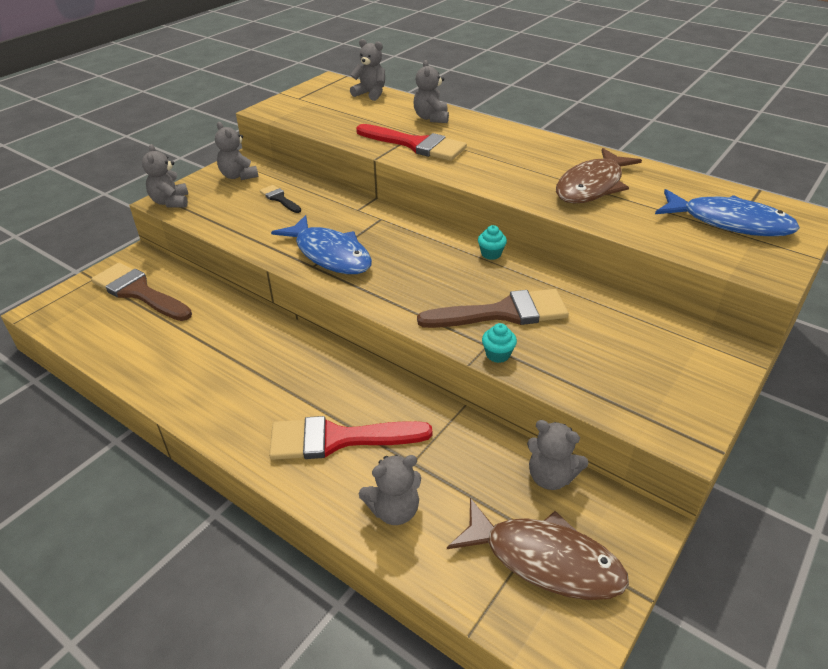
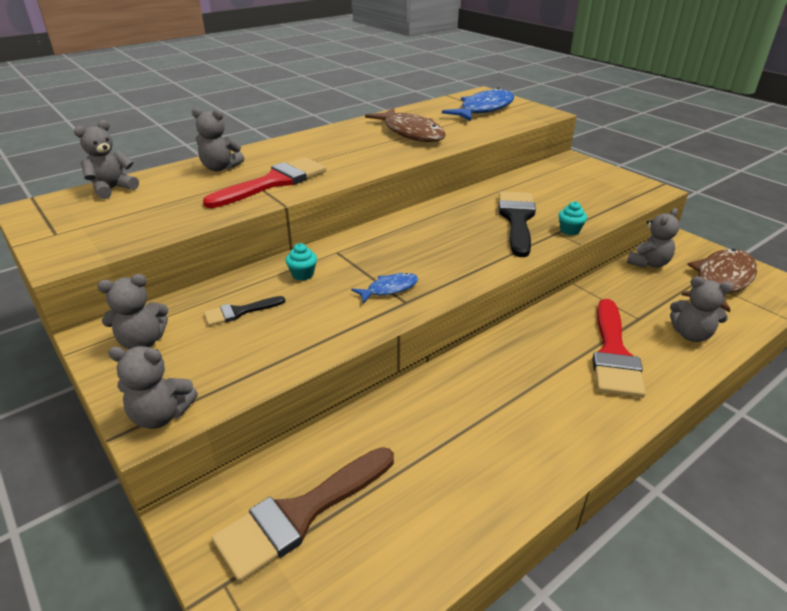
camera: 75 degrees left, 5 degrees down
blue fish [271,215,372,274] -> blue fish [351,273,418,303], size x0.50
grey teddy bear [359,455,421,525] -> grey teddy bear turned 120 degrees clockwise [670,276,733,342]
brown brush [417,289,569,328] -> black brush [499,191,536,257]
turquoise cupcake [478,225,507,260] -> turquoise cupcake moved to [285,243,317,281]

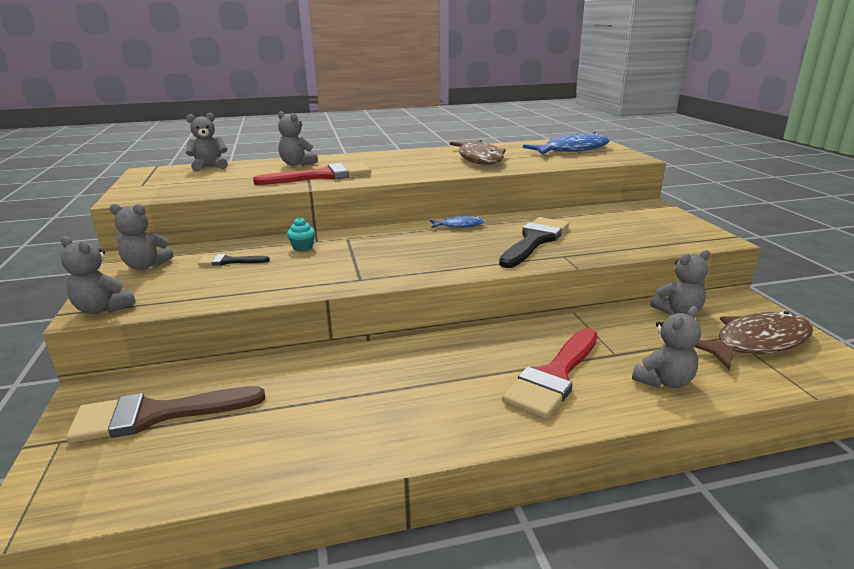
camera: 25 degrees right, 10 degrees down
blue fish [351,273,418,303] -> blue fish moved to [430,216,484,228]
turquoise cupcake [558,201,587,235] -> none
grey teddy bear [670,276,733,342] -> grey teddy bear turned 90 degrees counterclockwise [632,306,701,388]

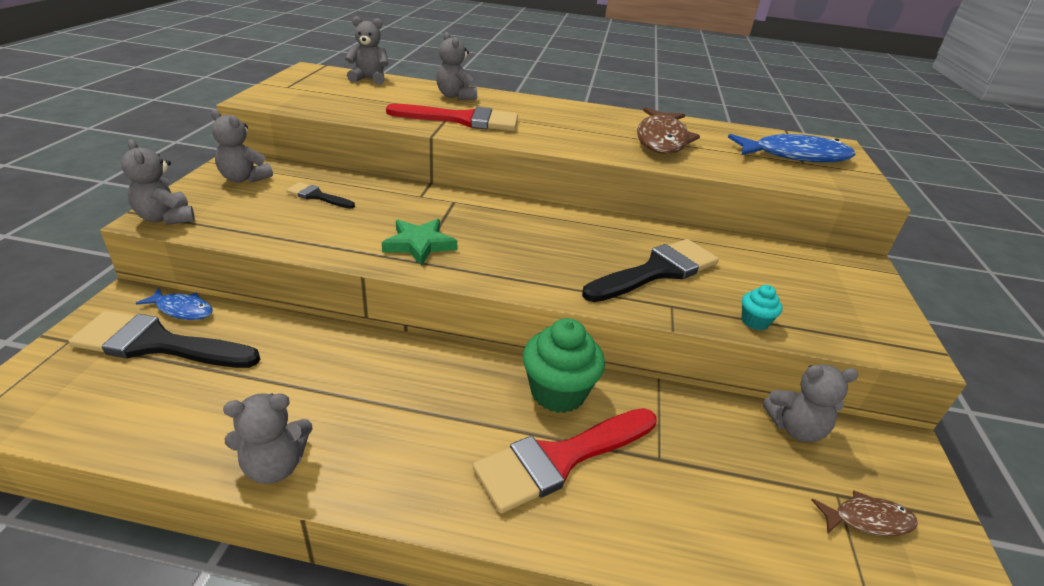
camera: 20 degrees right, 10 degrees up
brown brush [66,386,265,443] -> black brush [69,311,260,368]
turquoise cupcake [287,217,315,251] -> turquoise cupcake moved to [742,285,783,330]
blue fish [430,216,484,228] -> blue fish moved to [136,288,213,320]
grey teddy bear [632,306,701,388] -> grey teddy bear moved to [223,393,313,484]
brown fish [694,311,813,370] -> brown fish [812,490,918,536], size x0.50
none -> green star [382,219,457,266]
none -> green cupcake [523,318,605,413]

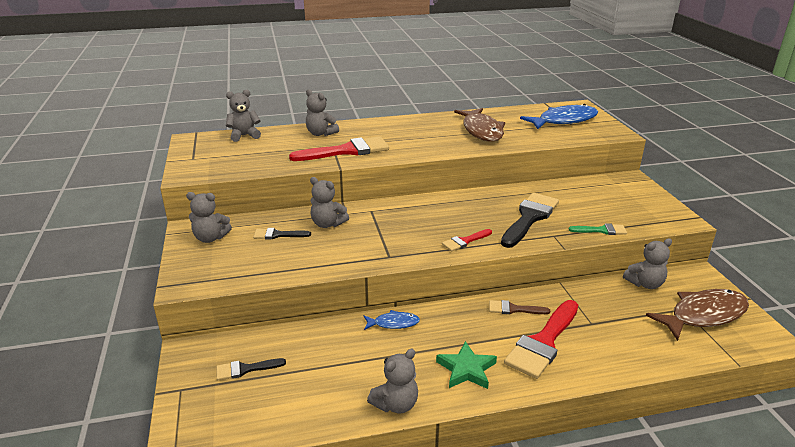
camera: 20 degrees left, 5 degrees down
black brush [69,311,260,368] -> black brush [217,358,286,380], size x0.51
grey teddy bear [121,139,195,225] -> grey teddy bear moved to [310,177,349,228]
blue fish [136,288,213,320] -> blue fish moved to [364,310,420,330]
green star [382,219,457,266] -> green star moved to [436,341,497,389]
green cupcake [523,318,605,413] -> brown brush [489,300,550,314]
turquoise cupcake [742,285,783,330] -> green brush [568,224,627,235]
brown fish [812,490,918,536] -> brown fish [646,289,749,341], size x2.00
none -> red brush [442,229,492,251]

